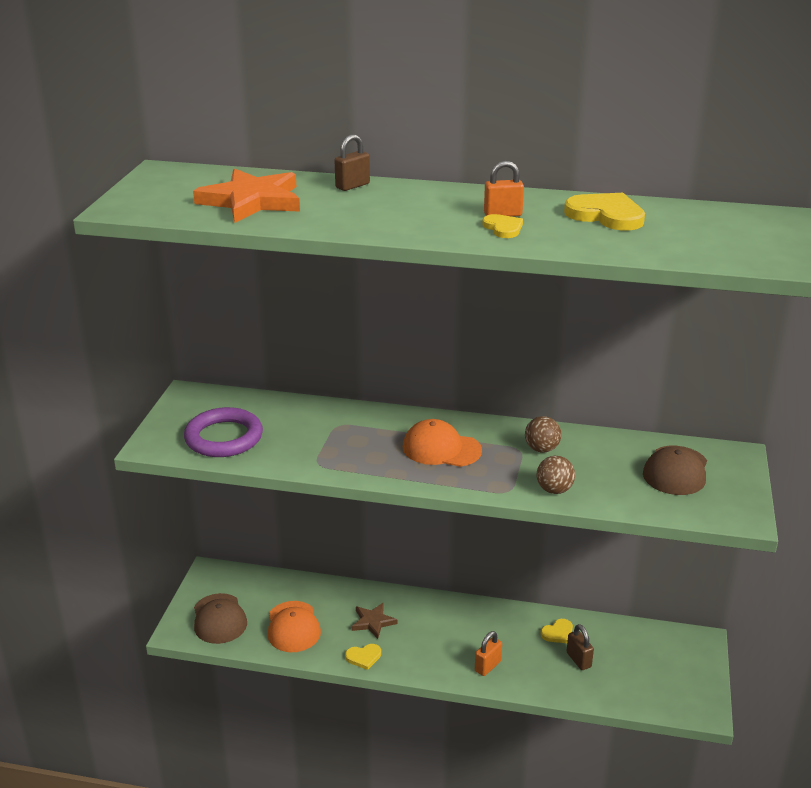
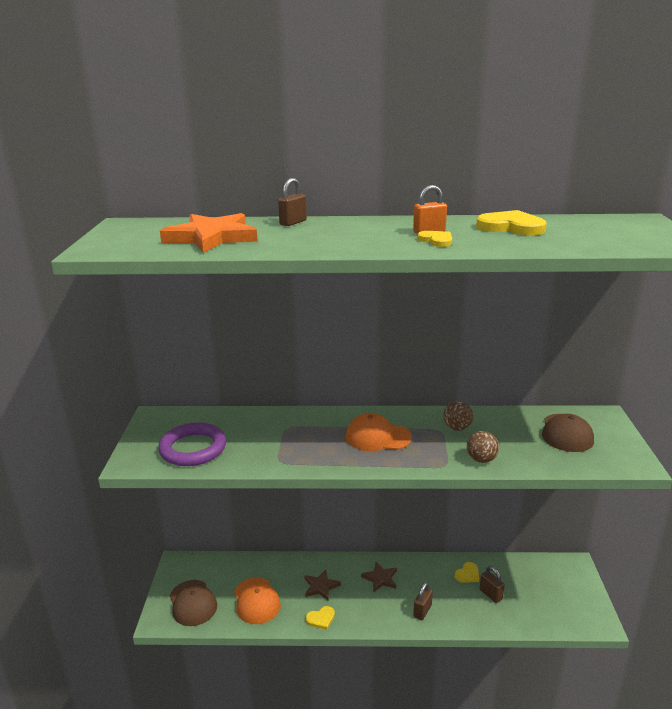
camera: 10 degrees left, 5 degrees down
orange padlock [475,631,502,676] -> brown padlock [413,582,433,620]
none -> brown star [361,562,397,593]

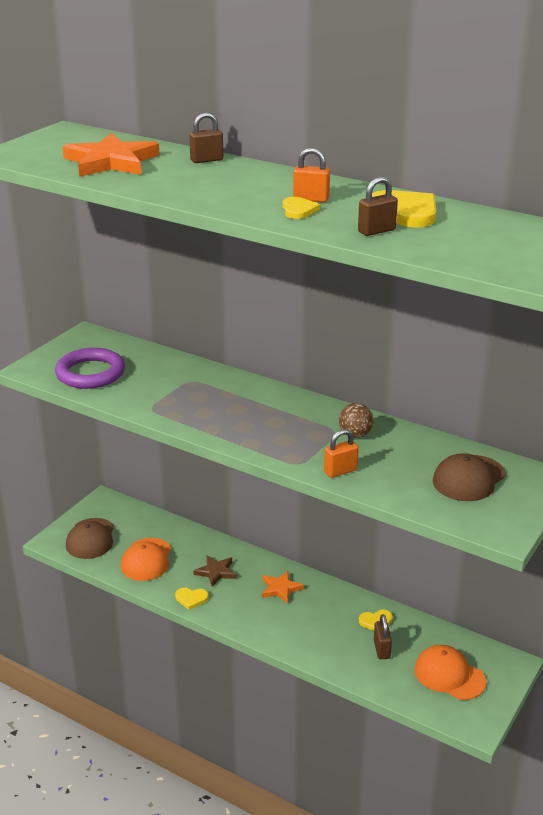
camera: 30 degrees right, 5 degrees up
orange cap [346,413,412,451] -> orange cap moved to [414,645,486,700]
brown star [361,562,397,593] -> orange star [262,571,304,604]
brown padlock [413,582,433,620] -> brown padlock moved to [358,176,398,236]
brown ball [467,431,499,463] -> orange padlock [324,429,359,478]

